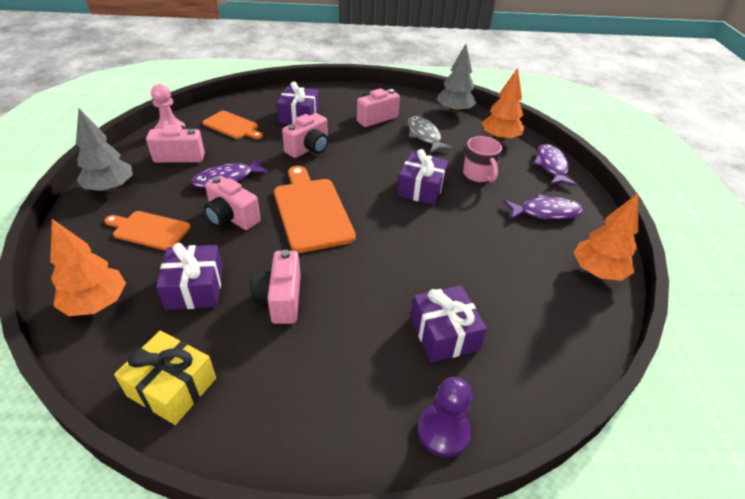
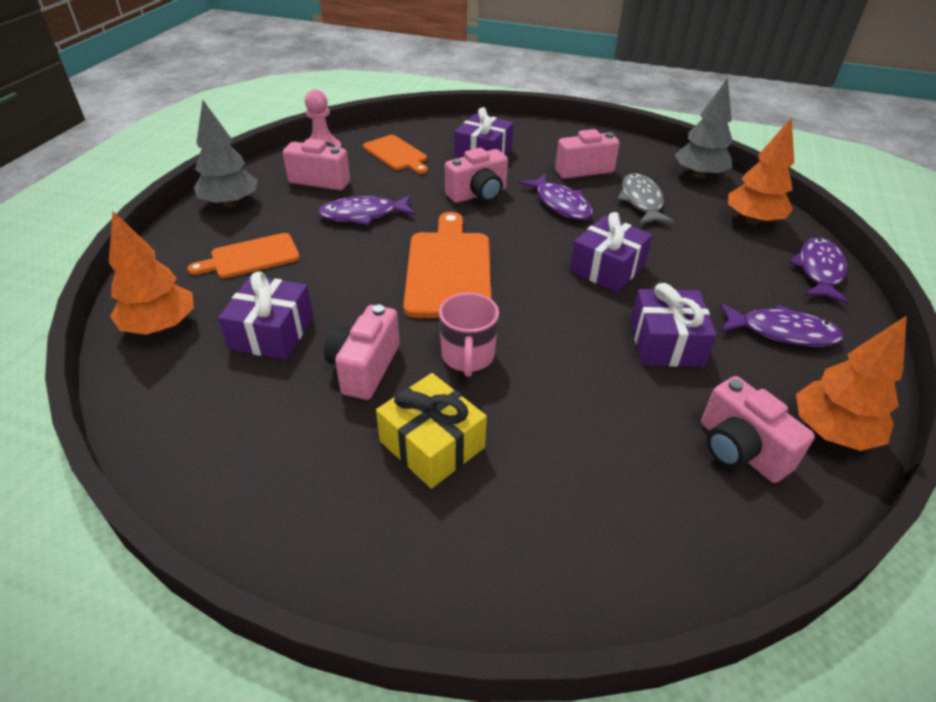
camera: 20 degrees right, 0 degrees up
orange cutting board [104,211,191,251] -> orange cutting board turned 60 degrees counterclockwise [188,233,300,278]
yellow gift [114,331,216,425] -> yellow gift moved to [376,373,487,489]
pink camera [204,176,261,230] -> pink camera moved to [701,376,815,483]
purple gift [410,285,487,363] -> purple gift moved to [631,283,717,367]
purple pawn [418,377,472,457] -> none
pink mug [463,136,502,182] -> pink mug moved to [439,293,499,377]
none -> purple fish [519,174,593,220]

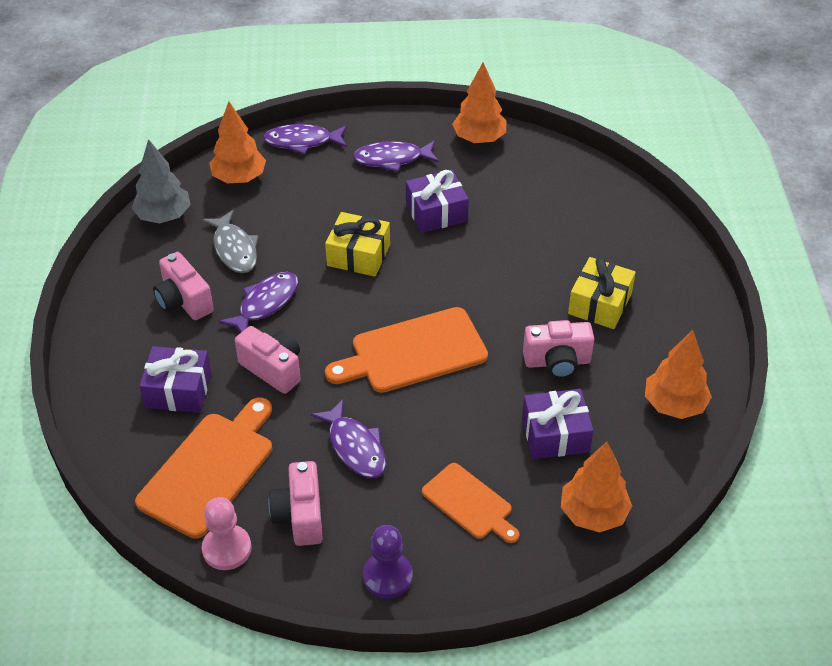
camera: 110 degrees left, 5 degrees up
grey tree [194,100,258,208] -> purple pawn [363,525,413,599]
orange cutting board [363,135,428,174] -> orange cutting board [135,397,272,539], size x1.63
pink mug [439,293,499,377] -> none
purple gift [570,212,652,292] -> yellow gift [325,212,390,277]
grey fish [617,173,675,224] -> grey fish turned 90 degrees counterclockwise [202,210,258,273]
pink camera [701,376,815,483] -> none
purple fish [720,303,844,347] -> purple fish turned 90 degrees counterclockwise [353,140,439,172]
none -> orange tree [645,330,712,419]

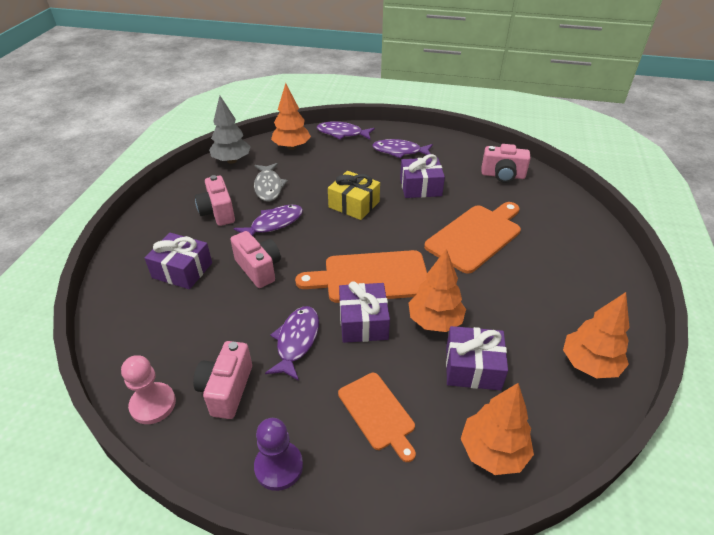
camera: 15 degrees right, 5 degrees down
orange cutting board [135,397,272,539] -> orange cutting board moved to [424,202,521,274]
purple fish [311,399,386,478] -> purple fish turned 150 degrees counterclockwise [265,306,319,381]
orange tree [452,63,507,143] -> orange tree moved to [409,249,466,332]
pink camera [523,320,594,379] -> pink camera moved to [482,144,531,183]
yellow gift [568,257,636,329] -> none
none -> purple gift [339,281,390,343]

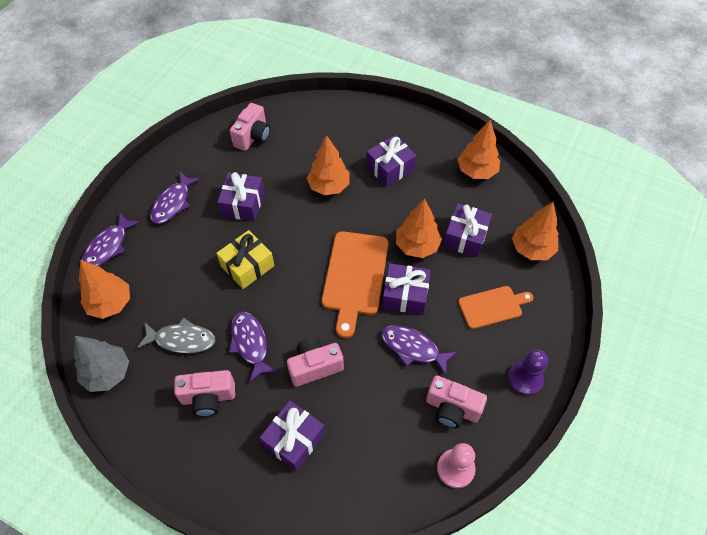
camera: 75 degrees left, 15 degrees up
orange cutting board [424,202,521,274] -> orange tree [307,135,350,195]
none -> purple gift [366,135,416,187]

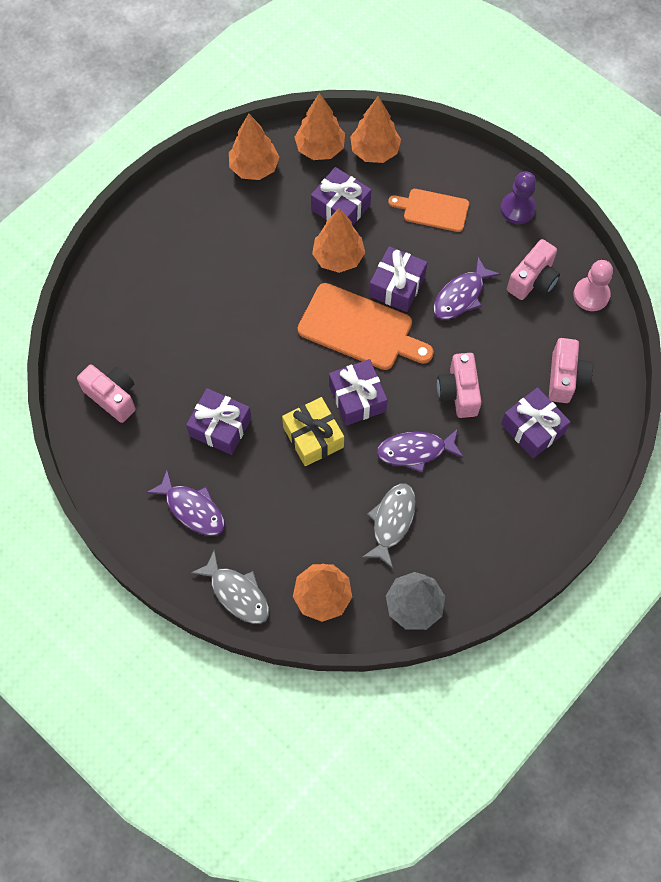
camera: 75 degrees left, 10 degrees up
purple fish [82,213,140,266] -> grey fish [191,550,269,624]
pink camera [174,370,235,417] -> pink camera moved to [549,338,593,403]
orange tree [307,135,350,195] -> orange tree moved to [294,93,345,160]
purple gift [366,135,416,187] -> purple gift moved to [329,359,388,426]
orange cutting board [458,286,533,329] -> orange cutting board turned 75 degrees counterclockwise [388,189,469,232]

